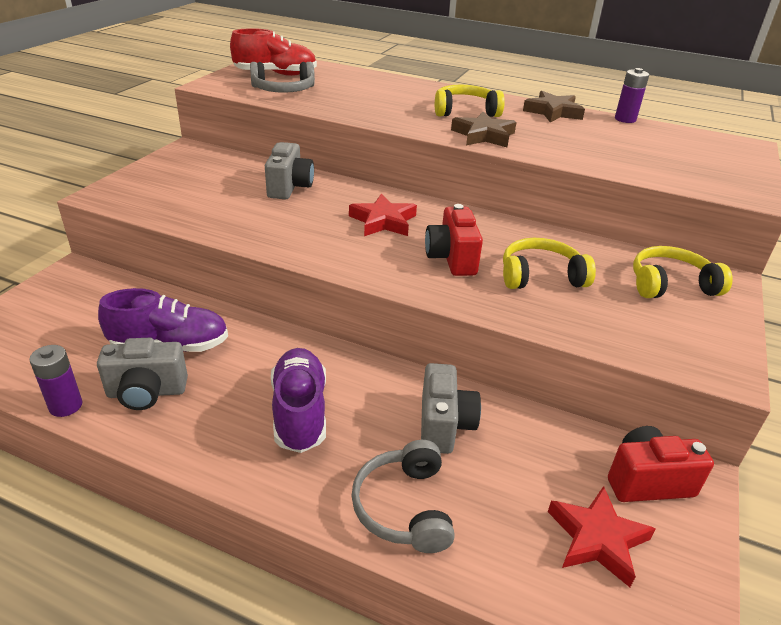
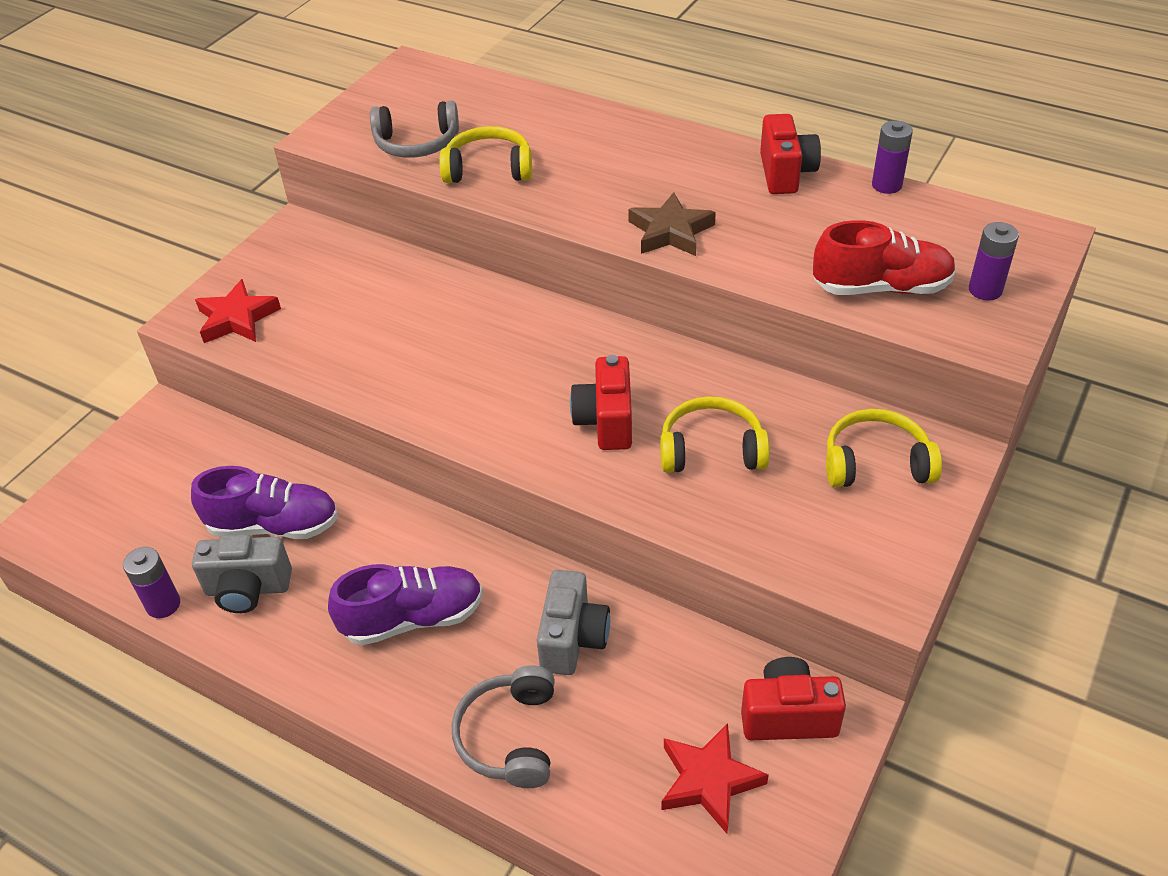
camera: 10 degrees right, 10 degrees up
red shoe [230,28,317,76] -> red shoe moved to [813,220,956,295]
grey camera [265,142,314,199] -> none
purple shoe [271,348,326,453] -> purple shoe turned 75 degrees clockwise [328,564,483,646]
red star [349,193,417,236] -> red star moved to [195,279,281,343]
yellow headphones [435,85,505,117] -> yellow headphones moved to [439,126,532,183]
brown star [523,91,585,123] -> red camera [760,114,821,194]
none -> purple battery [969,222,1019,300]

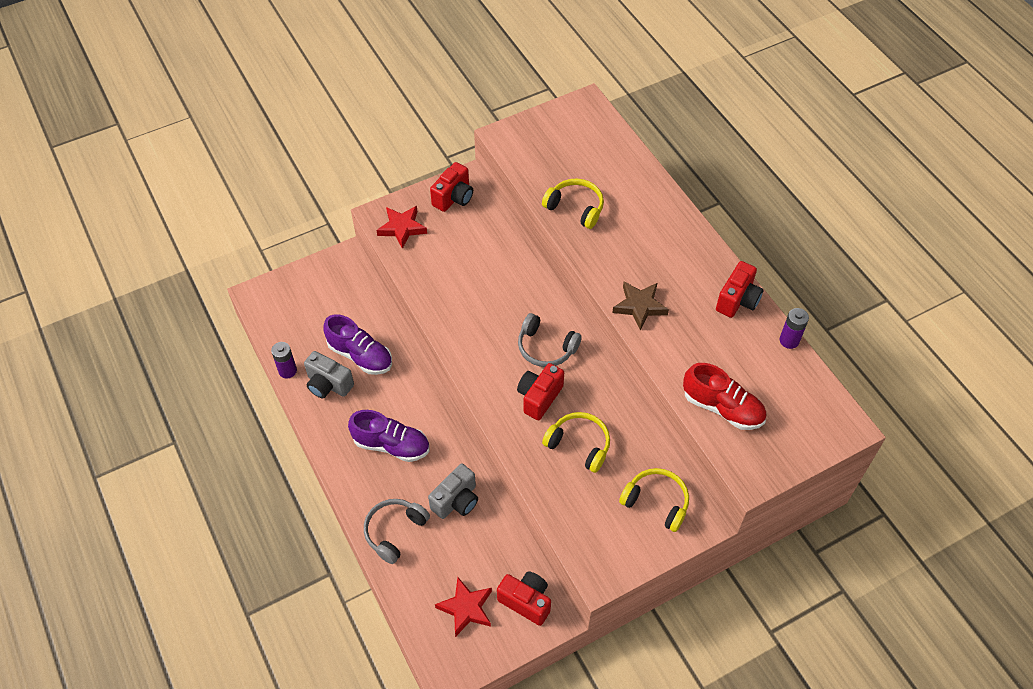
camera: 30 degrees right, 10 degrees up
grey headphones [370,101,459,158] -> grey headphones moved to [518,313,582,367]
purple battery [969,222,1019,300] -> none
none -> red camera [430,162,473,212]

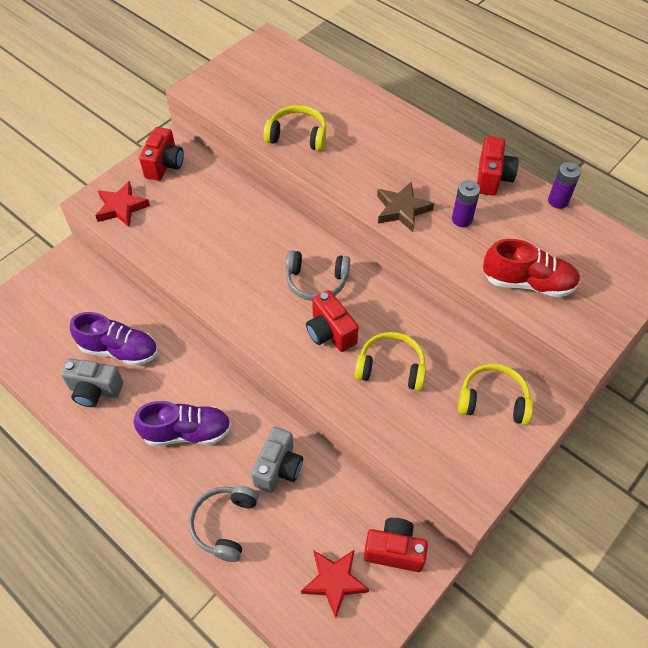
camera: 20 degrees left, 0 degrees up
purple battery [271,342,297,378] -> purple battery moved to [452,180,480,227]
red camera [517,363,564,420] -> red camera turned 45 degrees counterclockwise [306,290,359,352]

